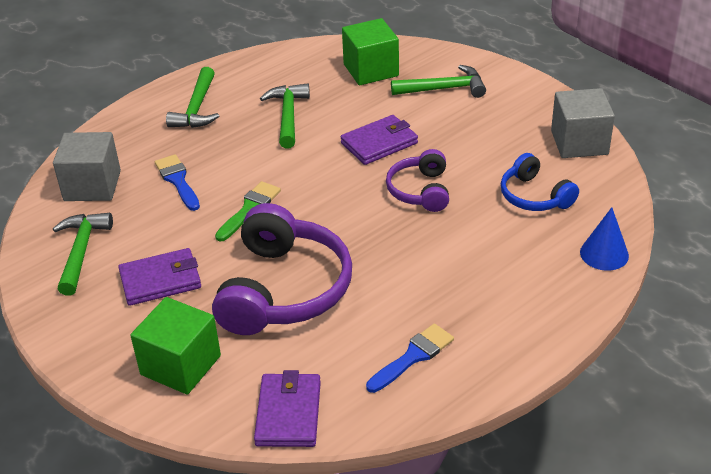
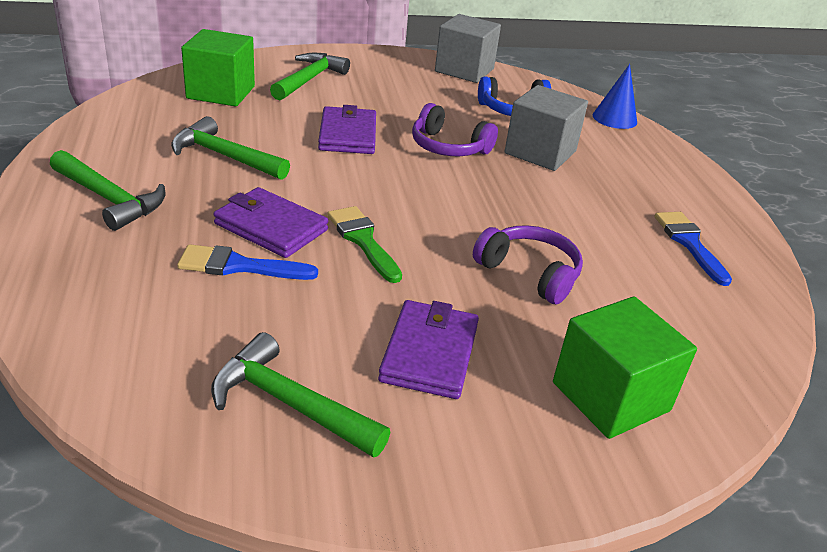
camera: 65 degrees left, 5 degrees down
grey cube [53,132,121,201] -> grey cube moved to [504,85,588,171]
purple headphones [212,203,352,335] -> purple headphones [473,225,583,305], size x0.55
purple wallet [254,370,321,447] -> purple wallet moved to [214,187,328,258]

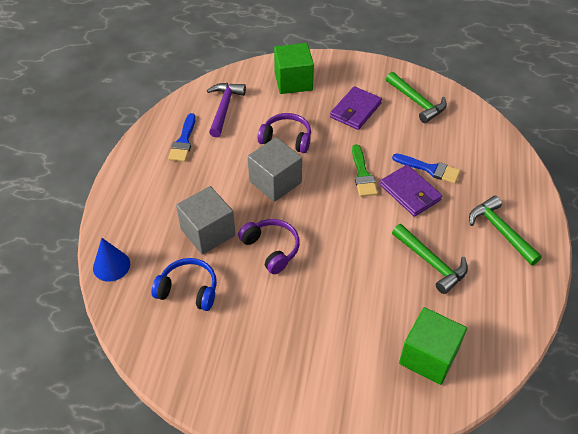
camera: 155 degrees left, 15 degrees up
green hammer [270,53,350,100] -> none
purple wallet [318,105,376,154] -> none
grey cube [435,14,501,83] -> grey cube moved to [248,137,302,202]
purple headphones [473,225,583,305] -> purple headphones turned 135 degrees clockwise [258,113,311,153]
none -> purple hammer [207,83,246,137]

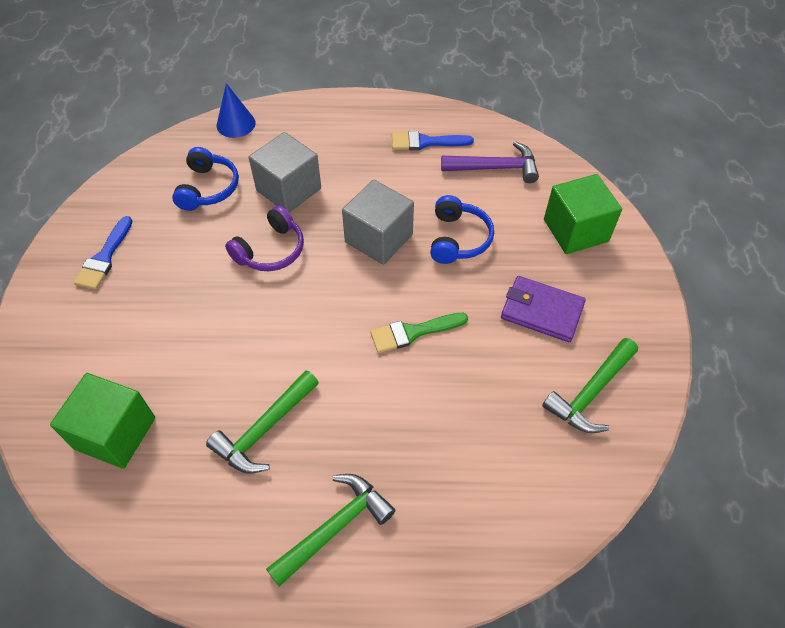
camera: 80 degrees right, 5 degrees up
purple headphones [258,113,311,153] -> blue headphones [430,195,494,264]
purple wallet [380,165,442,217] -> none
blue brush [392,154,461,184] -> blue brush moved to [74,216,132,290]

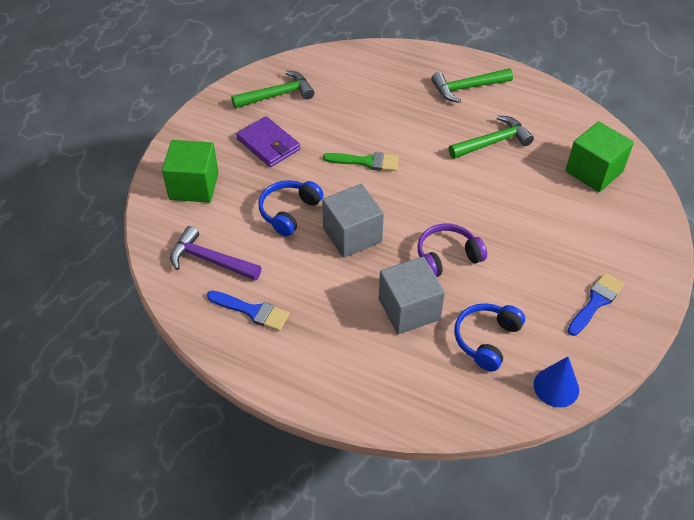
camera: 155 degrees left, 5 degrees down
blue cone [217,83,256,138] -> blue cone moved to [534,357,579,407]

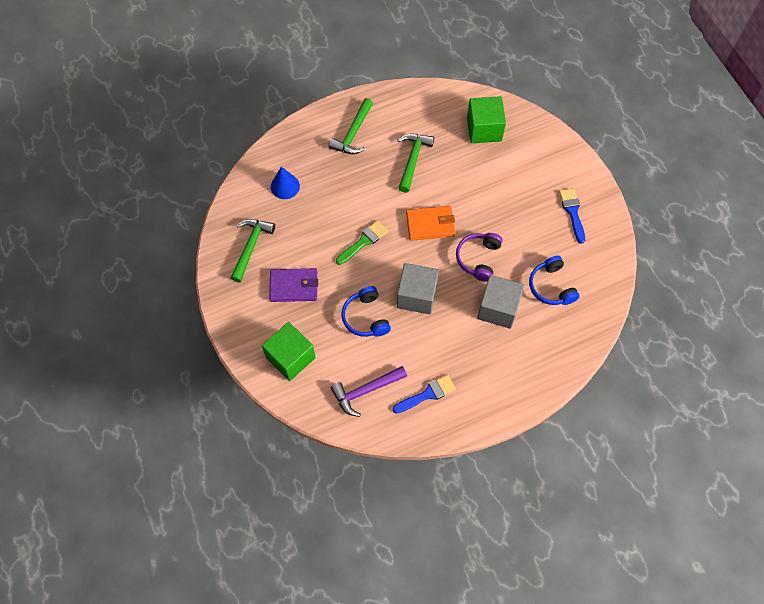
camera: 50 degrees left, 15 degrees up
blue cone [534,357,579,407] -> blue cone moved to [271,166,300,199]
none -> orange wallet [406,206,455,241]

